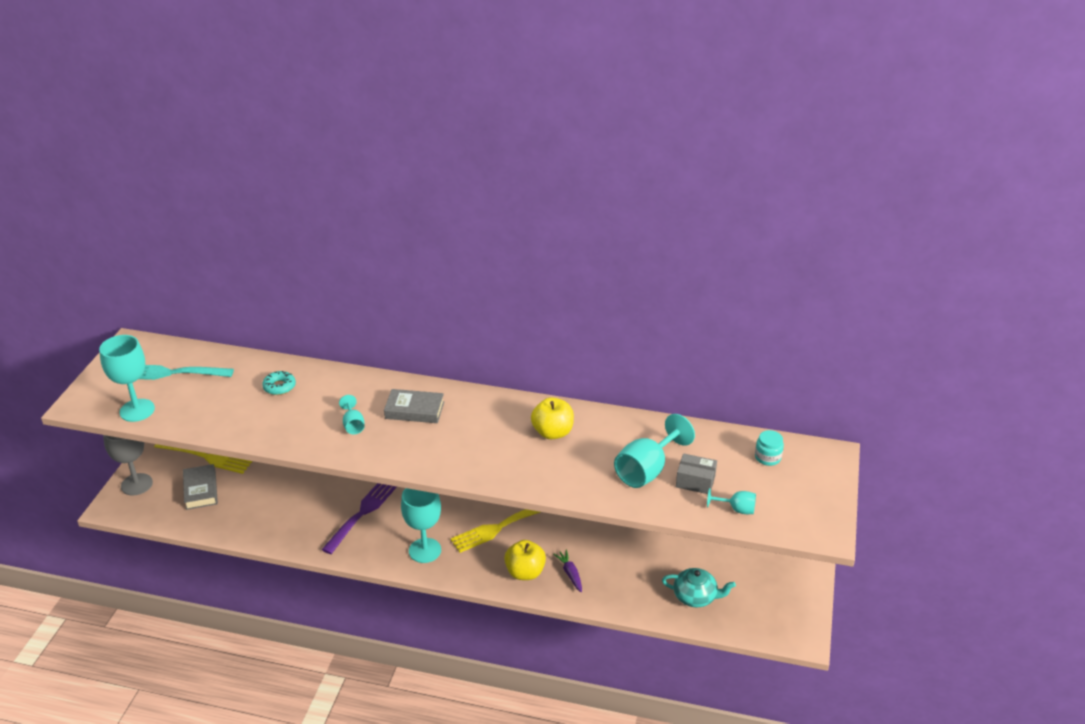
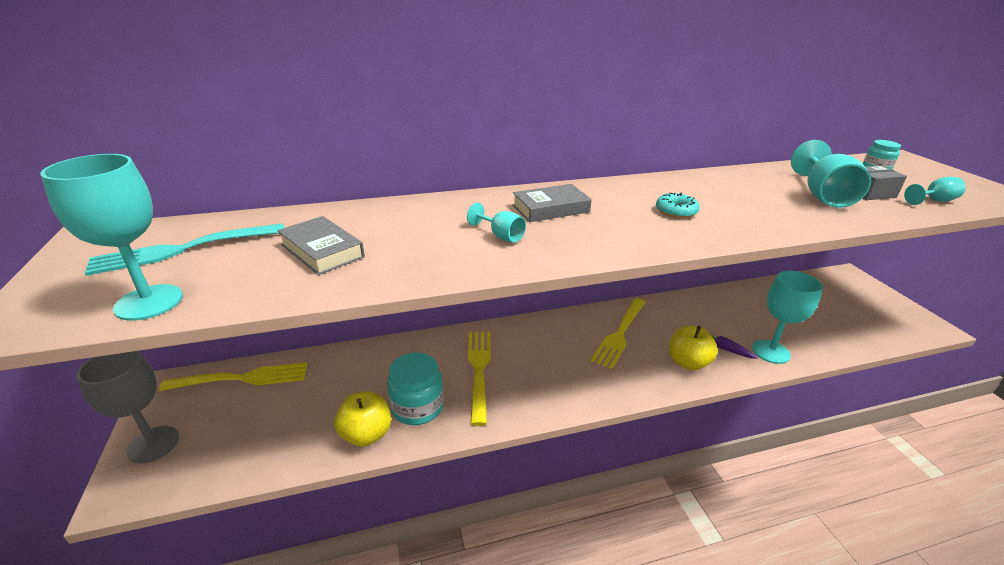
camera: 30 degrees left, 5 degrees down
grey book [183,464,218,510] -> grey book moved to [277,216,365,275]
turquoise donut [262,371,296,395] -> turquoise donut moved to [656,193,700,218]
purple fork [321,483,397,554] -> yellow fork [468,332,491,426]
turquoise goblet [401,488,441,563] -> turquoise goblet moved to [752,271,823,364]
yellow apple [531,397,574,439] -> yellow apple moved to [334,391,391,447]
turquoise teapot [662,568,736,608] -> none
none -> turquoise jar [387,353,444,425]

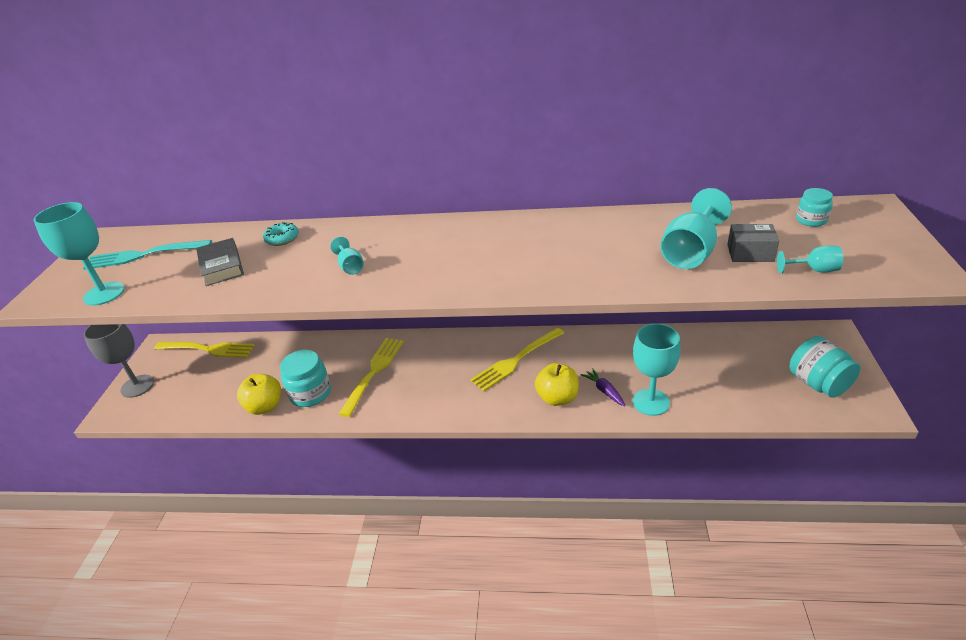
camera: 25 degrees right, 5 degrees up
grey book [512,184,592,222] -> none
turquoise donut [656,193,700,218] -> turquoise donut moved to [263,222,299,246]
none -> turquoise jar [789,336,861,398]

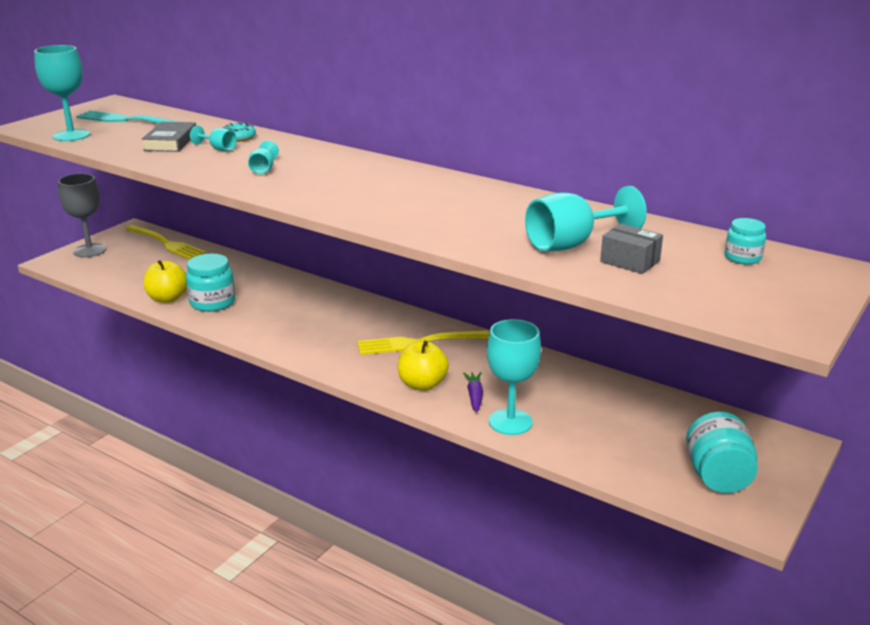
camera: 25 degrees right, 10 degrees down
yellow fork [339,338,403,417] -> none
turquoise goblet [777,245,843,273] -> turquoise goblet moved to [190,126,237,151]

